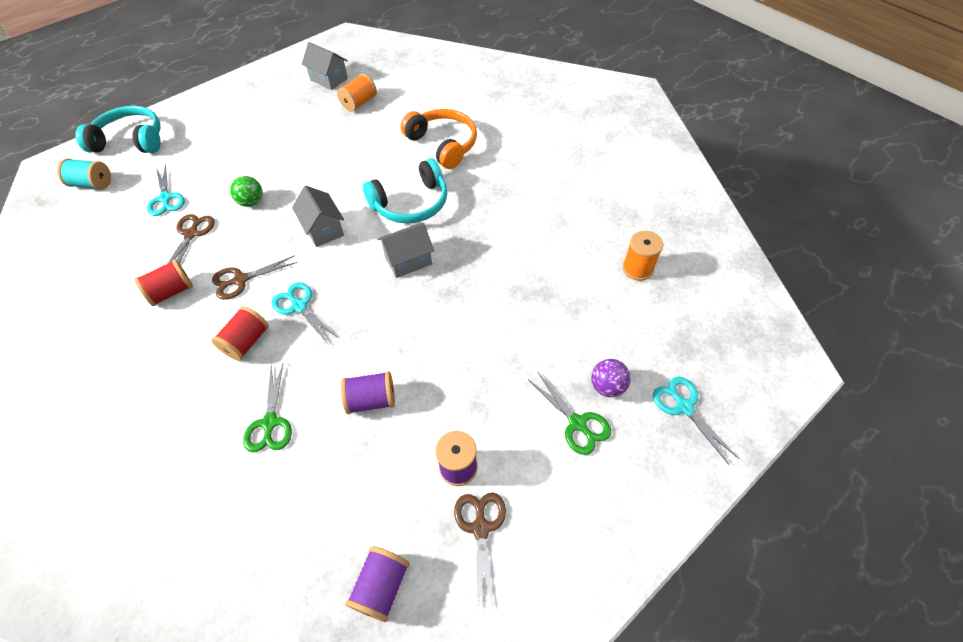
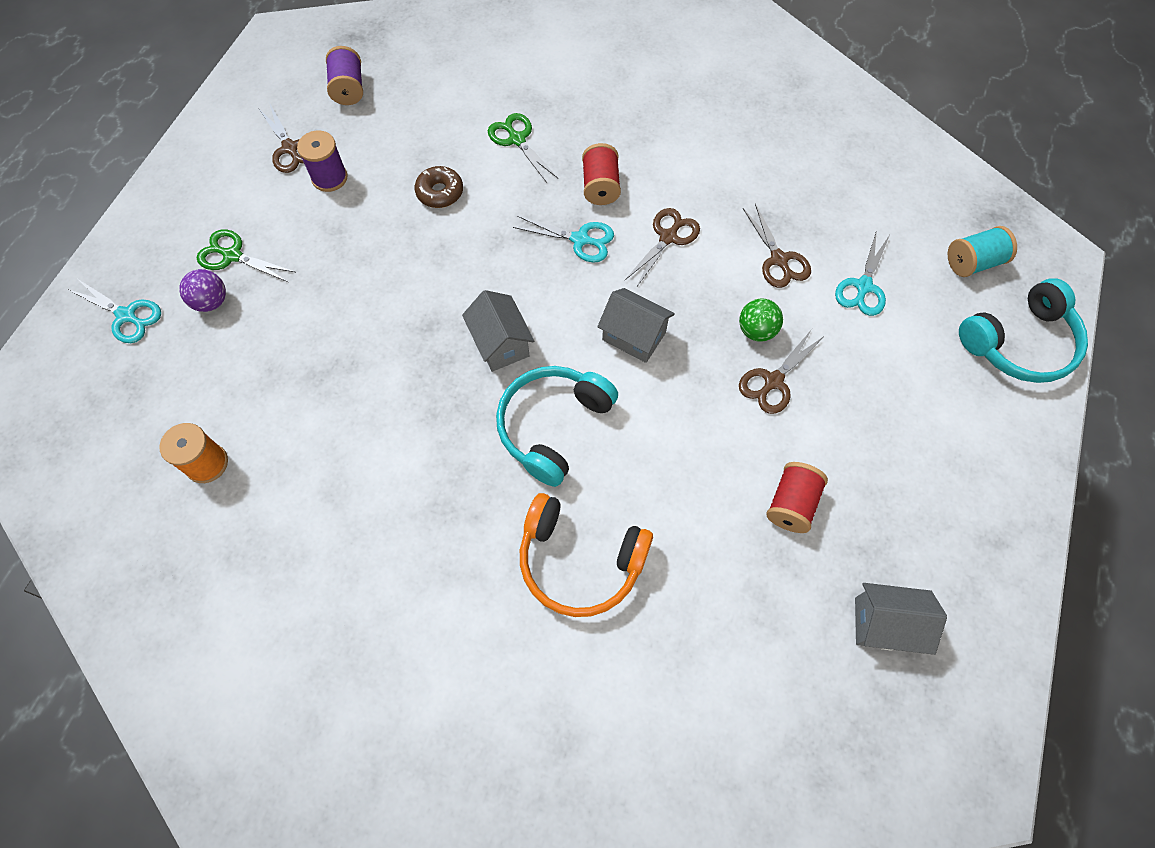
camera: 150 degrees right, 10 degrees up
red spool [134,260,193,306] -> red spool moved to [767,462,828,533]
turquoise scissors [147,164,185,216] -> turquoise scissors turned 105 degrees counterclockwise [835,230,890,316]
orange spool [337,73,377,112] -> none
purple spool [341,371,395,414] -> brown donut [415,166,463,208]
grey house [377,222,434,278] -> grey house turned 60 degrees counterclockwise [462,290,534,372]
none -> brown scissors [739,329,824,414]

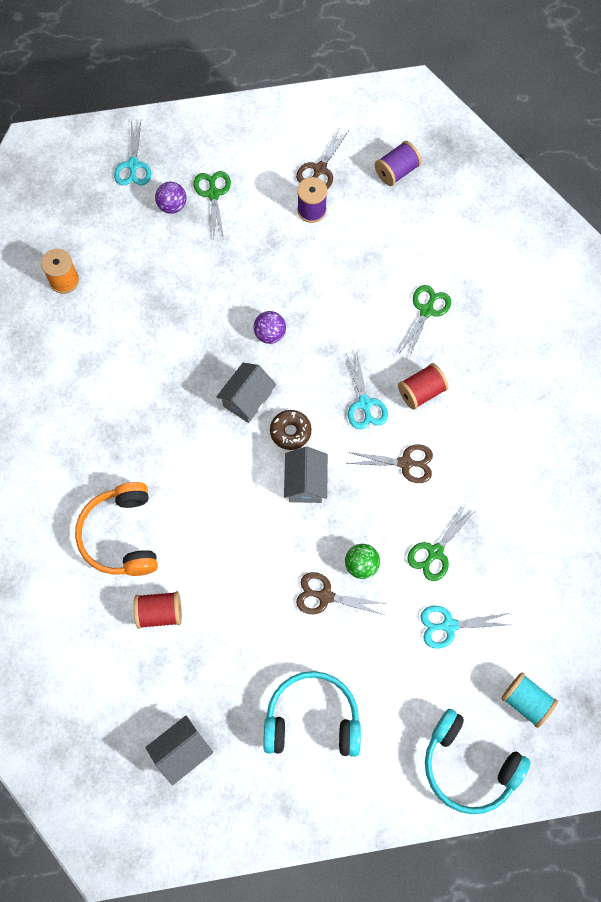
camera: 60 degrees right, 5 degrees up
brown donut [415,166,463,208] -> brown donut moved to [270,410,312,450]
turquoise headphones [496,366,618,487] -> turquoise headphones moved to [263,671,361,757]
brown scissors [743,204,811,288] -> green scissors [407,503,475,581]
red spool [767,462,828,533] -> red spool moved to [134,591,182,629]
grey house [855,583,947,655] -> grey house turned 75 degrees clockwise [145,716,213,785]
none -> purple ball [253,311,286,344]

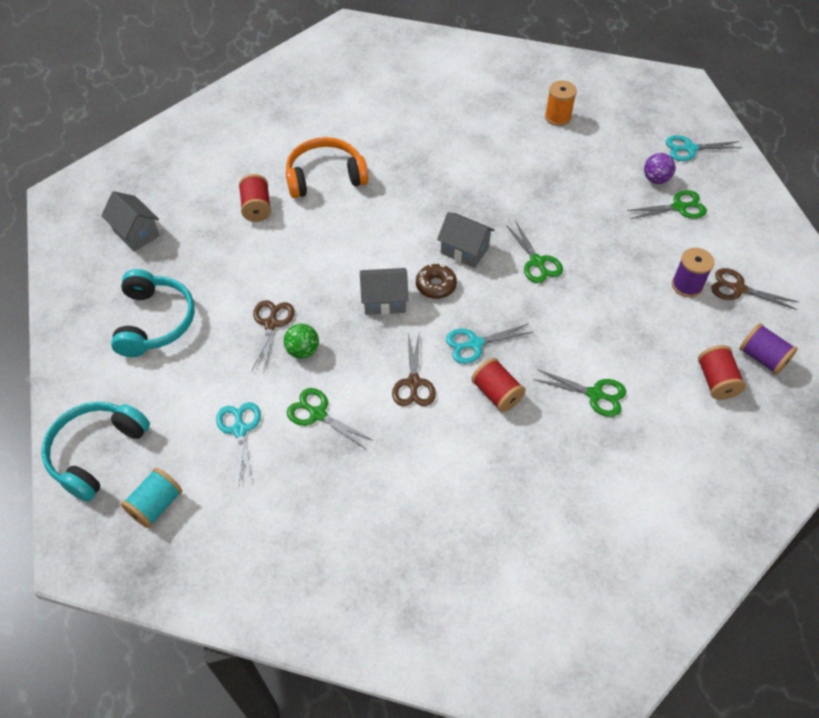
camera: 85 degrees right, 15 degrees down
purple ball [253,311,286,344] -> green scissors [506,222,563,283]
none -> red spool [698,345,746,400]

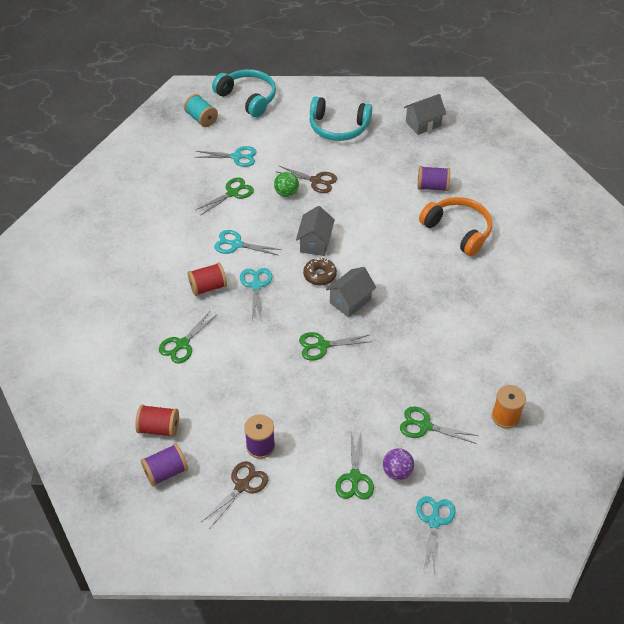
camera: 105 degrees right, 5 degrees down
red spool [239,174,271,222] -> purple spool [418,166,450,191]
orange headphones [286,137,368,198] -> orange headphones turned 45 degrees counterclockwise [419,197,492,256]
brown scissors [392,331,436,406] -> turquoise scissors [214,230,282,255]
none -> green scissors [400,407,478,444]

